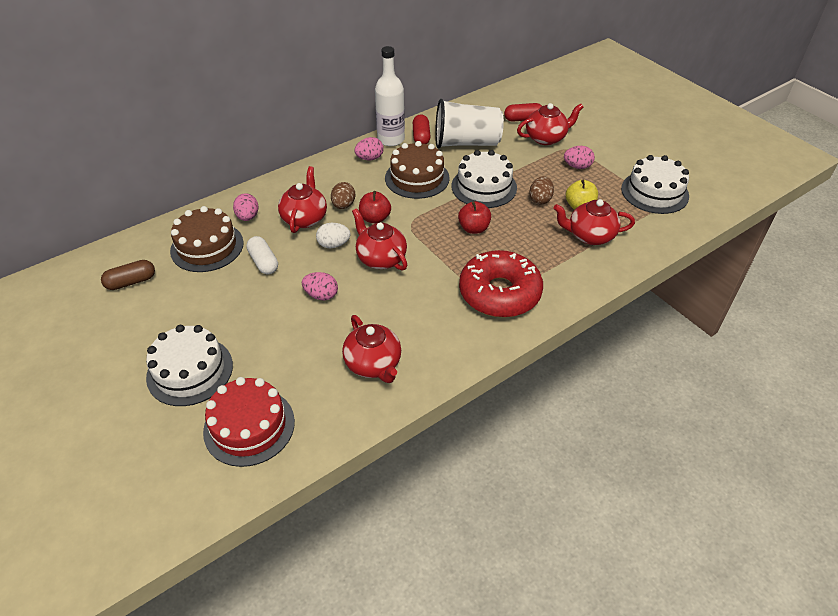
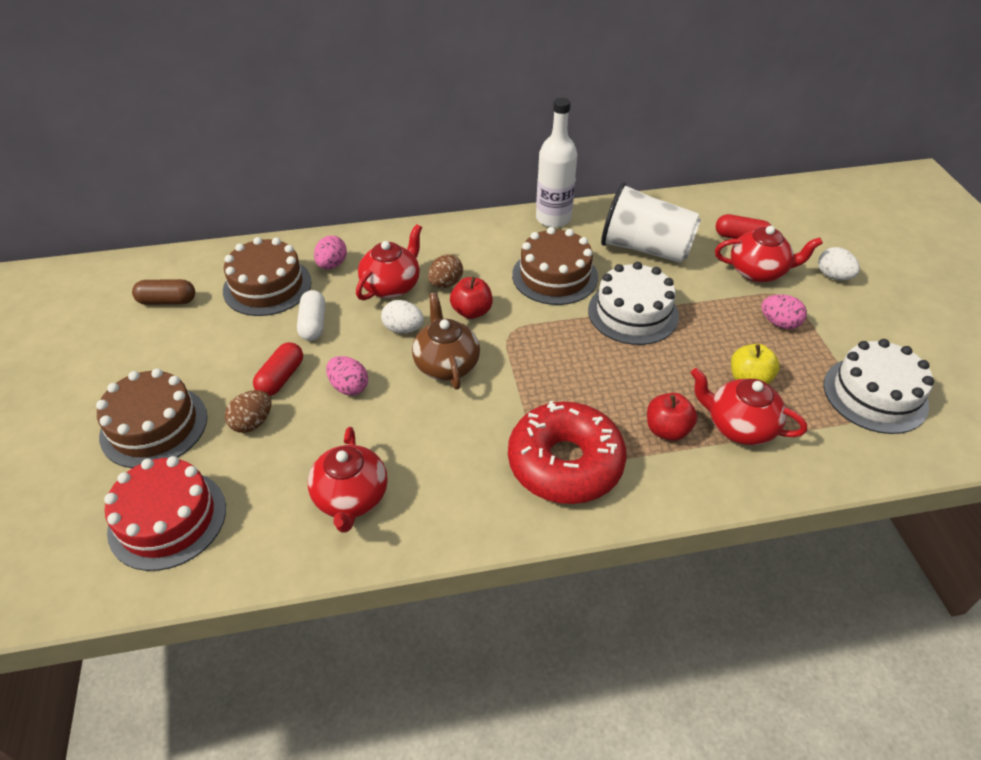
camera: 25 degrees right, 0 degrees up
white cake [146,325,233,406] -> brown cake [96,368,207,468]
red teapot [352,208,407,271] -> brown teapot [412,292,480,390]
pink egg [354,137,384,160] -> none
red capsule [413,114,431,144] -> red capsule moved to [253,342,303,396]
red apple [458,201,491,234] -> red apple moved to [647,393,697,441]
brown egg [529,176,554,205] -> brown egg moved to [225,390,272,433]
none -> white egg [818,247,860,280]

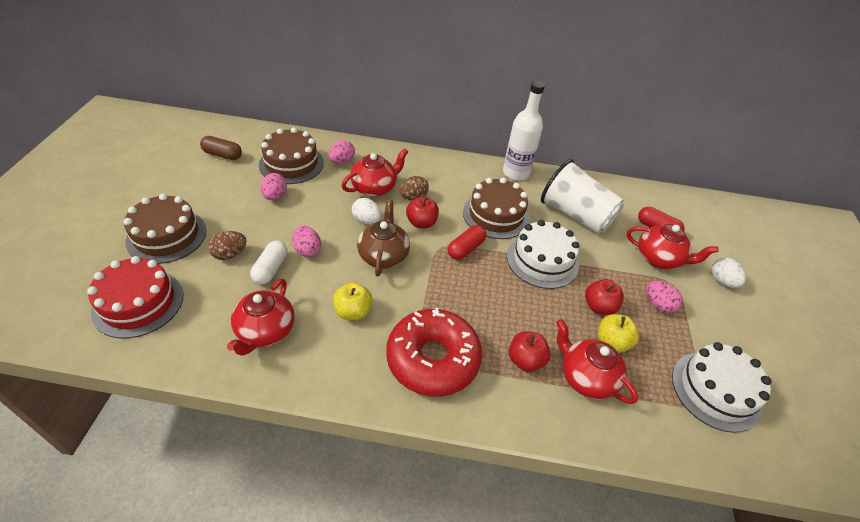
camera: 15 degrees right, 0 degrees up
red capsule [253,342,303,396] -> red capsule moved to [448,225,486,260]
white capsule [297,290,325,341] -> white capsule moved to [250,241,287,284]
none -> pink egg [261,173,287,200]
none -> yellow apple [333,282,372,320]
none -> red apple [585,279,624,315]

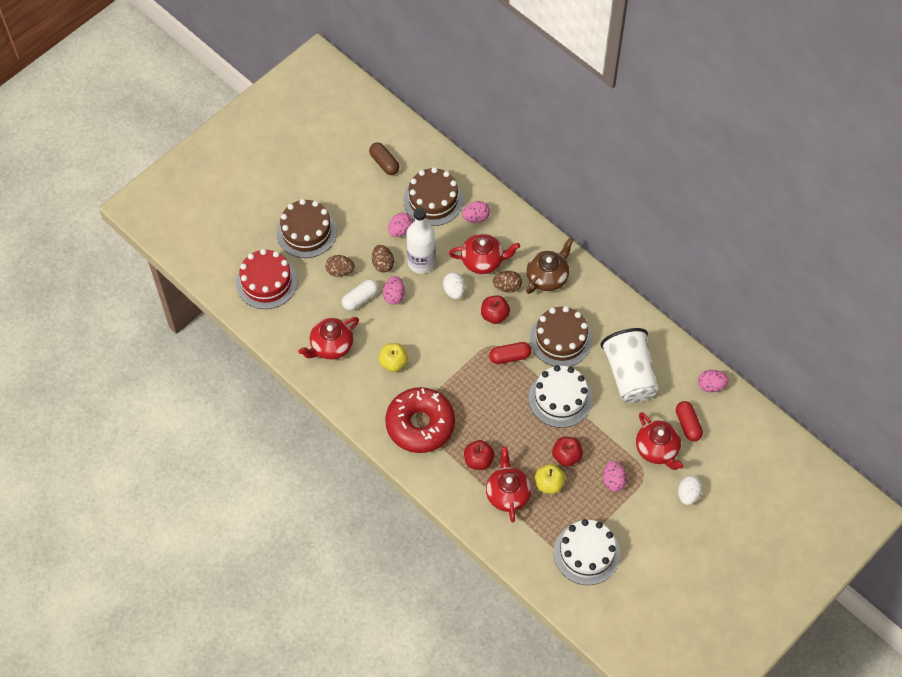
camera: 40 degrees right, 15 degrees up
brown teapot [357,200,410,276] -> brown teapot moved to [526,238,573,294]
white bottle [503,81,545,181] -> white bottle moved to [406,207,435,274]
none -> brown egg [372,245,394,272]
none -> pink egg [698,370,729,392]

